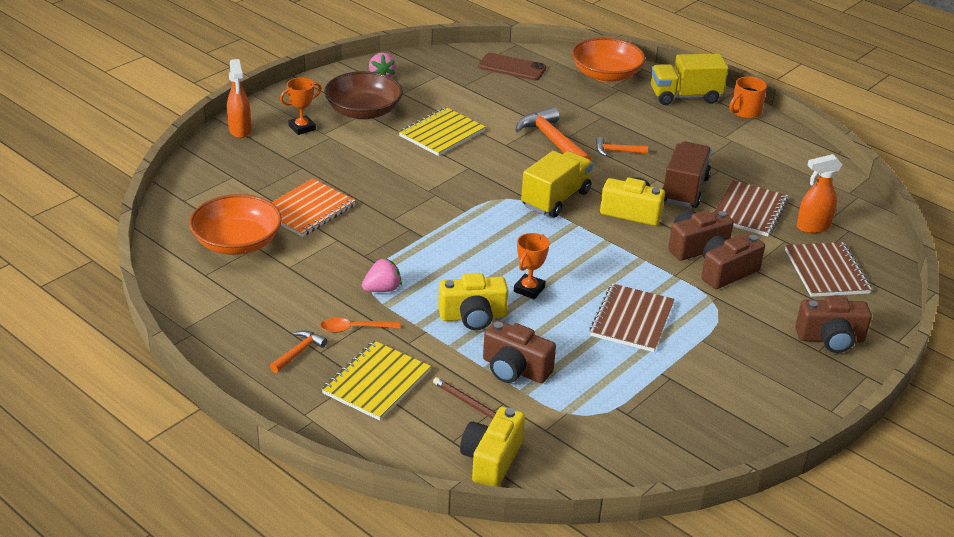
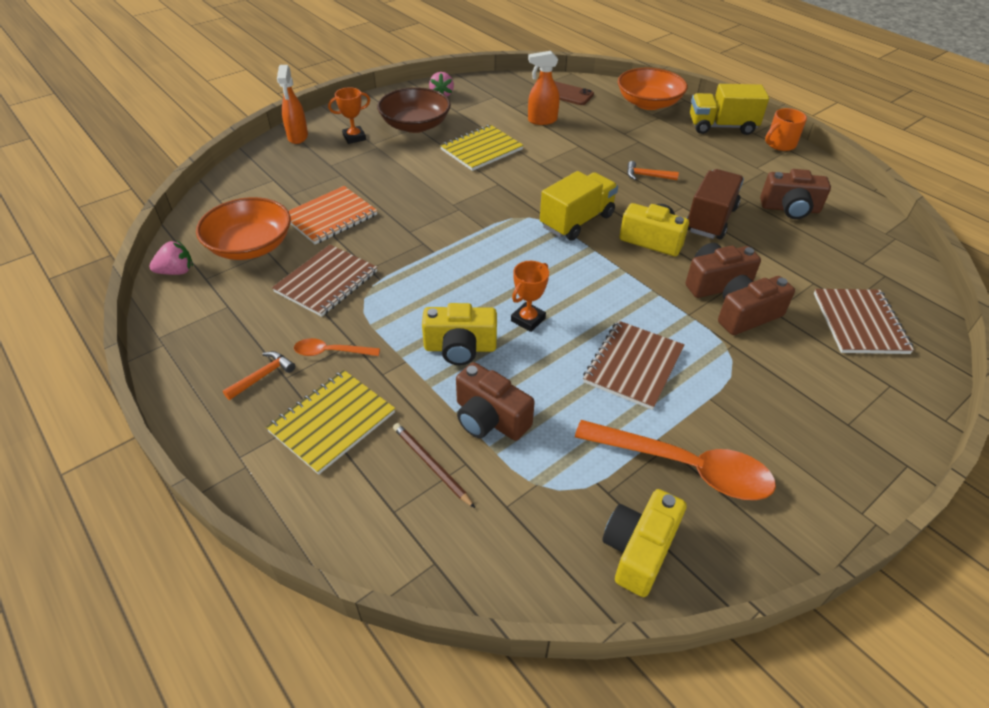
camera: 10 degrees right, 10 degrees up
pink strawberry [362,258,402,292] -> pink strawberry moved to [149,241,193,275]
yellow camera [460,407,525,487] -> yellow camera moved to [602,489,687,597]
orange hammer [515,107,592,162] -> none
brown notebook [714,180,788,236] -> brown notebook moved to [272,245,377,317]
brown camera [795,296,872,353] -> brown camera moved to [760,169,831,219]
orange spray bottle [797,154,842,233] -> orange spray bottle moved to [528,51,560,125]
none -> orange spoon [575,420,776,500]

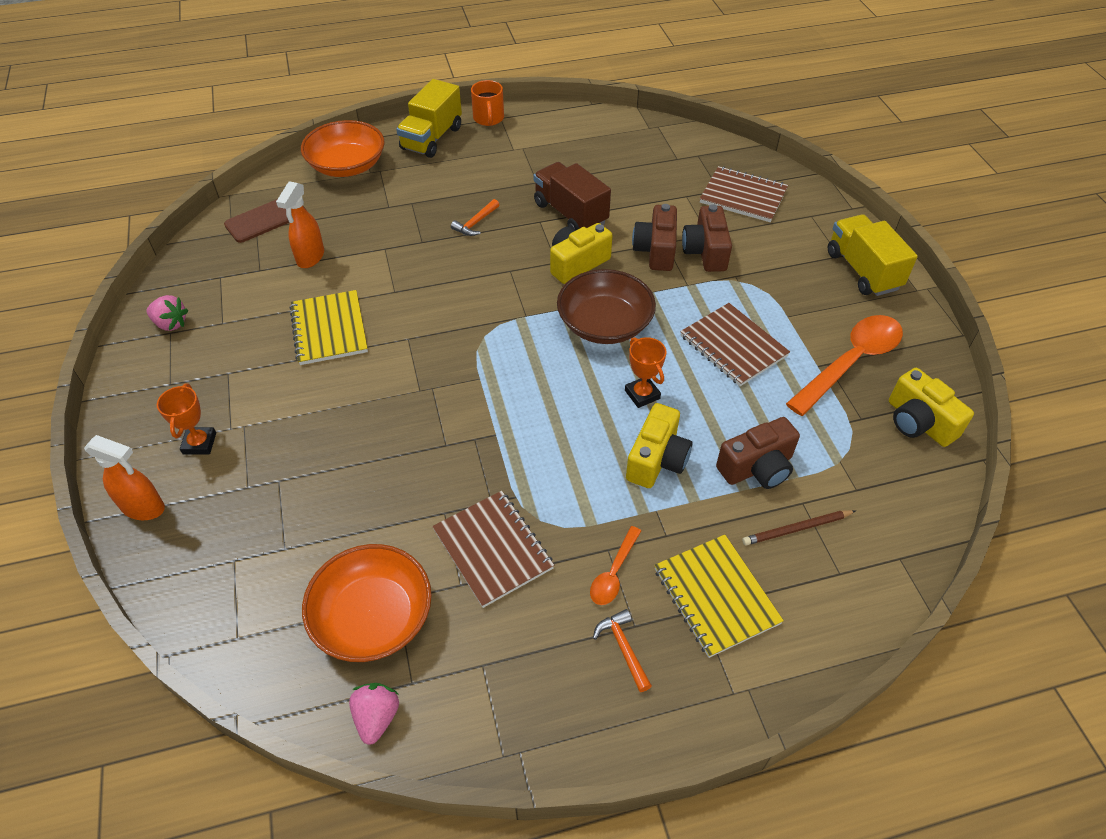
camera: 65 degrees left, 5 degrees up
orange notebook [289,186,378,245] -> none
brown bowl [377,87,451,133] -> brown bowl moved to [557,269,656,344]
yellow truck [540,171,618,241] -> yellow truck moved to [828,214,918,296]
brown camera [760,169,831,219] -> none

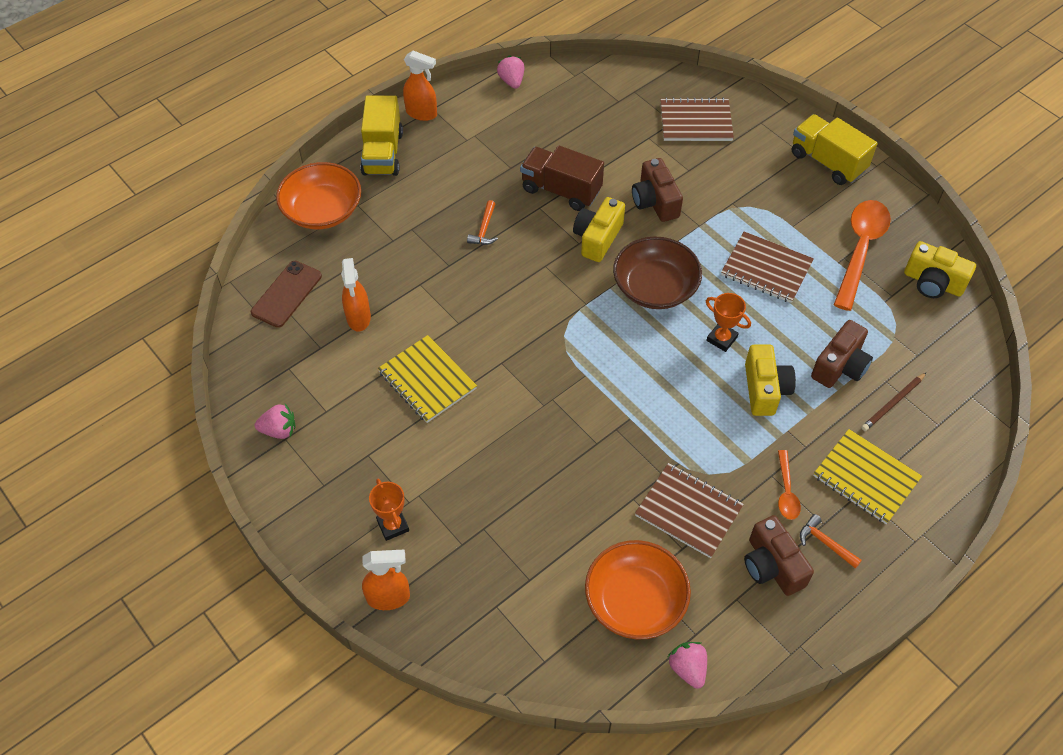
camera: 25 degrees left, 5 degrees up
orange mug [471,80,504,126] -> orange spray bottle [403,51,437,121]
brown camera [682,204,732,272] -> brown camera moved to [744,515,814,596]
none -> pink strawberry [497,55,524,89]

